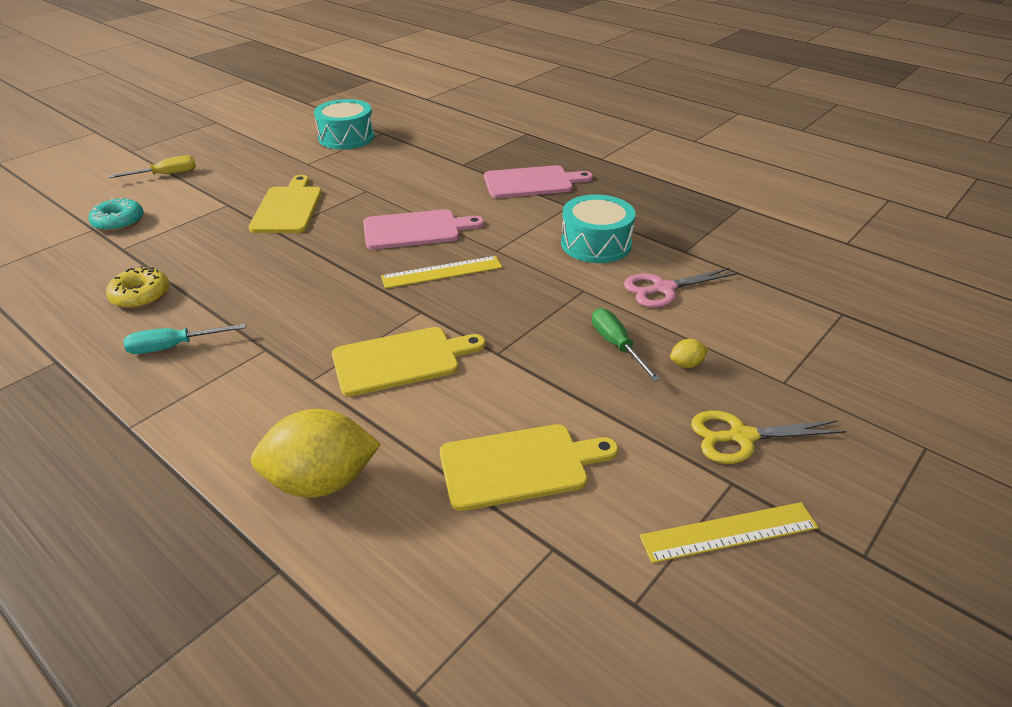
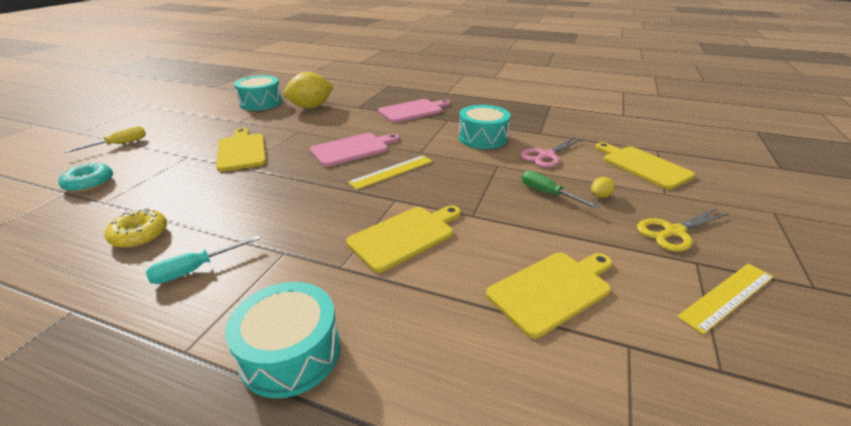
camera: 20 degrees left, 5 degrees down
yellow lemon [251,409,381,498] -> yellow lemon moved to [284,72,334,109]
none -> turquoise drum [225,282,340,398]
none -> yellow cutting board [595,142,695,190]

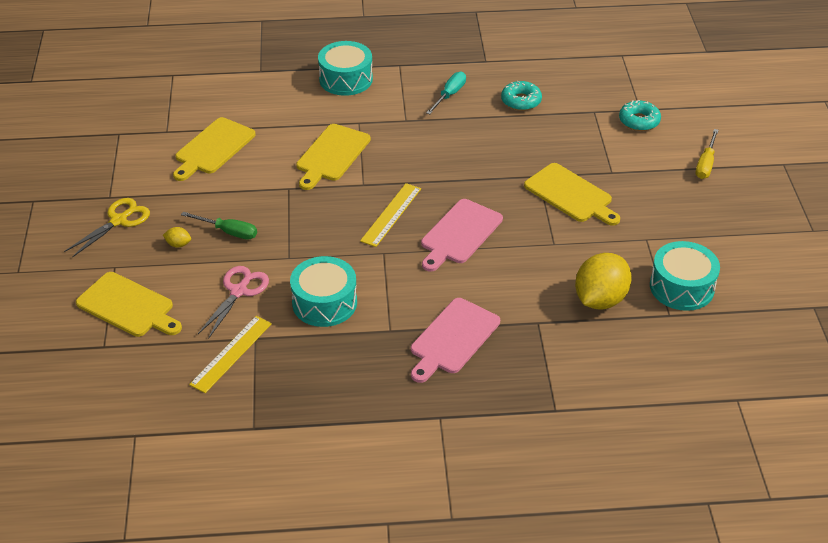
camera: 155 degrees right, 10 degrees up
yellow donut [105,208,167,248] -> turquoise donut [501,81,542,111]
yellow lemon [591,177,615,198] -> yellow lemon turned 75 degrees clockwise [163,227,191,248]
yellow ruler [677,263,774,334] -> yellow ruler moved to [189,316,272,393]

